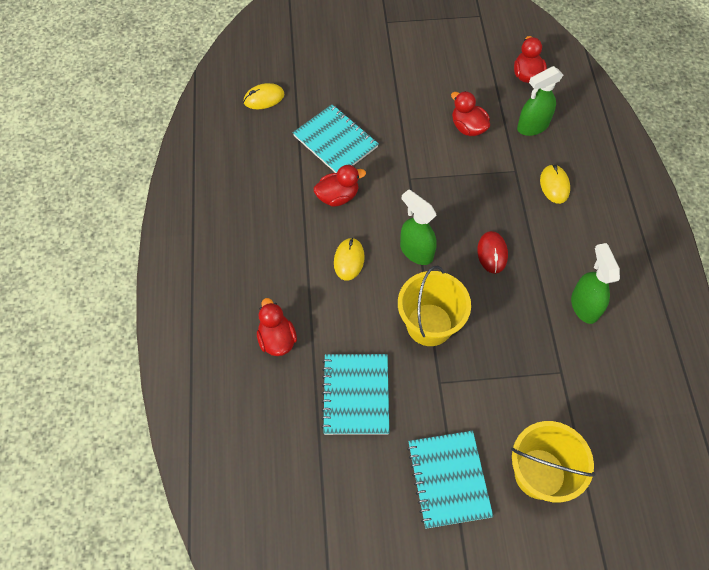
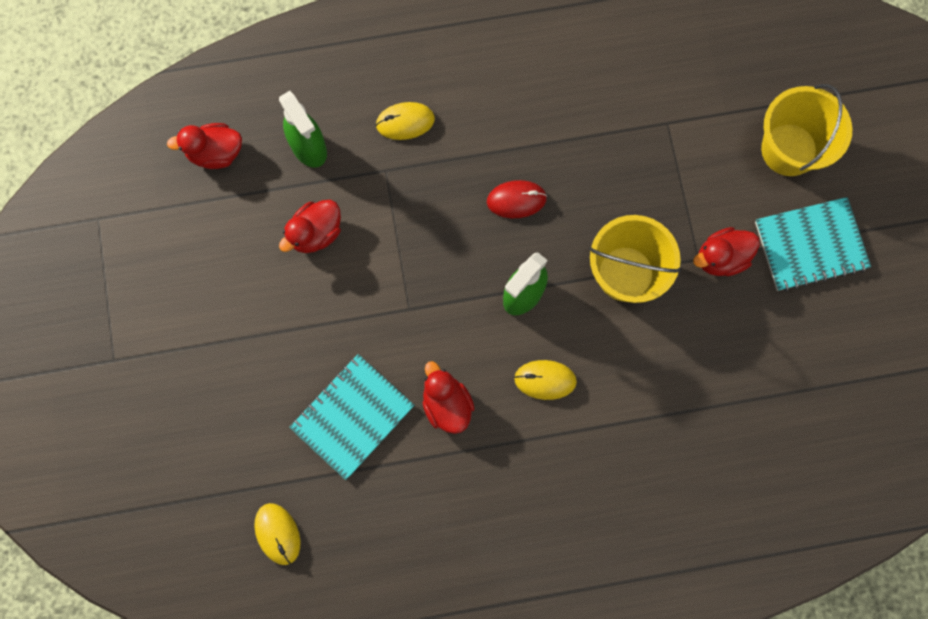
camera: 95 degrees left, 15 degrees up
red duck [257,298,297,356] -> red duck moved to [693,227,760,276]
turquoise notebook [321,354,389,435] -> none
green spray bottle [571,243,620,324] -> none

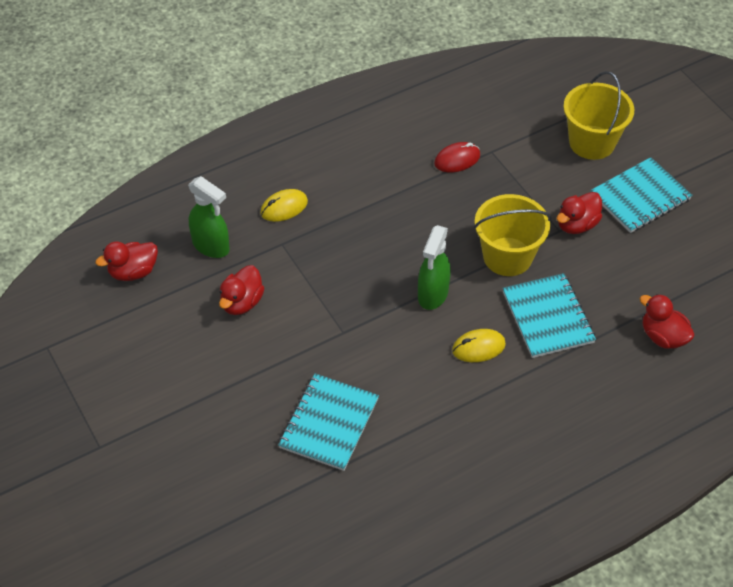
camera: 20 degrees left, 25 degrees down
yellow mouse [254,503,300,565] -> none
red duck [423,361,475,434] -> red duck moved to [640,294,695,349]
red mouse [487,180,547,218] -> red mouse moved to [434,142,480,172]
none -> turquoise notebook [503,273,596,358]

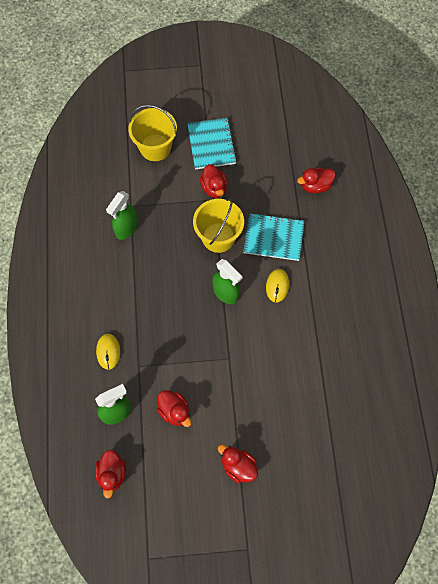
camera: 65 degrees left, 15 degrees up
turquoise notebook [278,373,379,471] -> none
red mouse [434,142,480,172] -> green spray bottle [106,191,138,240]
none -> red duck [218,445,258,483]

